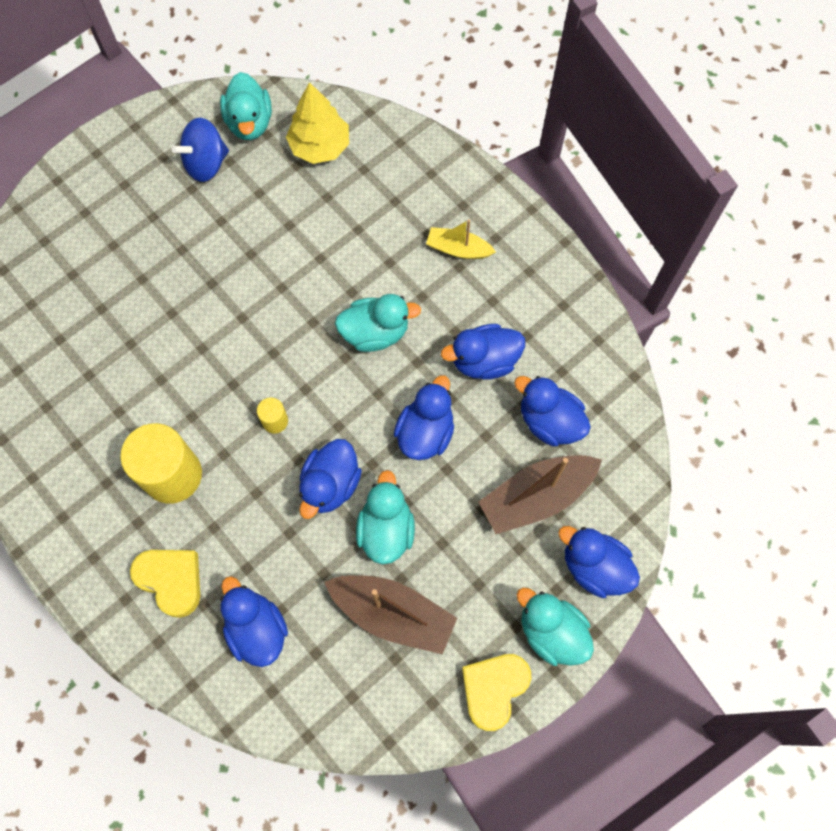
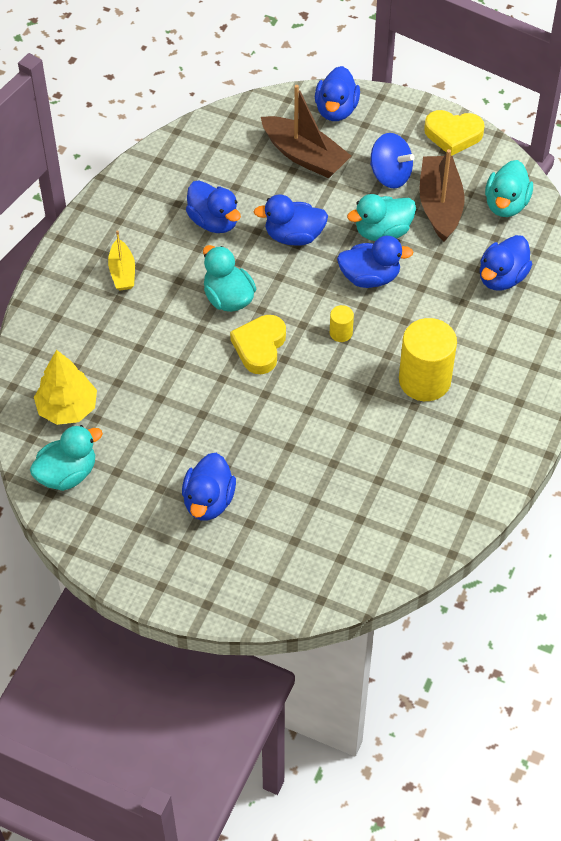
camera: 115 degrees left, 15 degrees down
yellow heart [130,550,200,618] -> yellow heart moved to [230,315,286,374]
blue spinning top [172,118,229,182] -> blue spinning top moved to [370,133,415,188]
blue duck [514,376,591,446] -> blue duck moved to [182,453,236,520]
turquoise duck [517,588,594,666] -> turquoise duck moved to [485,160,533,217]

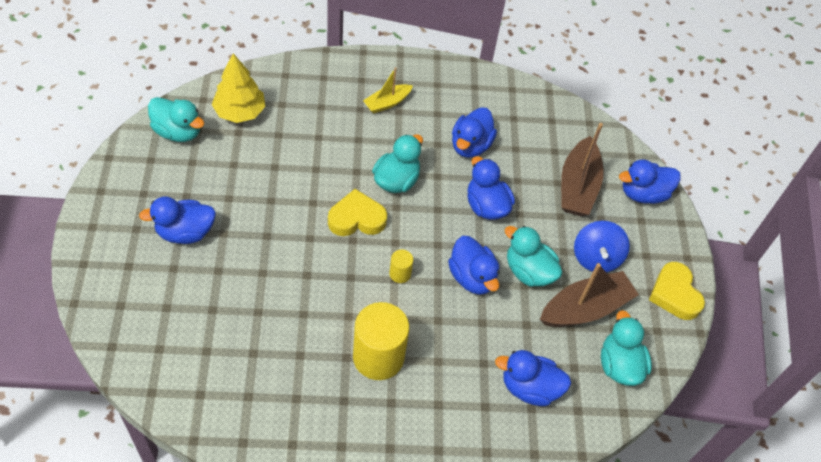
camera: 60 degrees right, 0 degrees up
turquoise duck [485,160,533,217] -> turquoise duck turned 90 degrees clockwise [601,310,652,386]

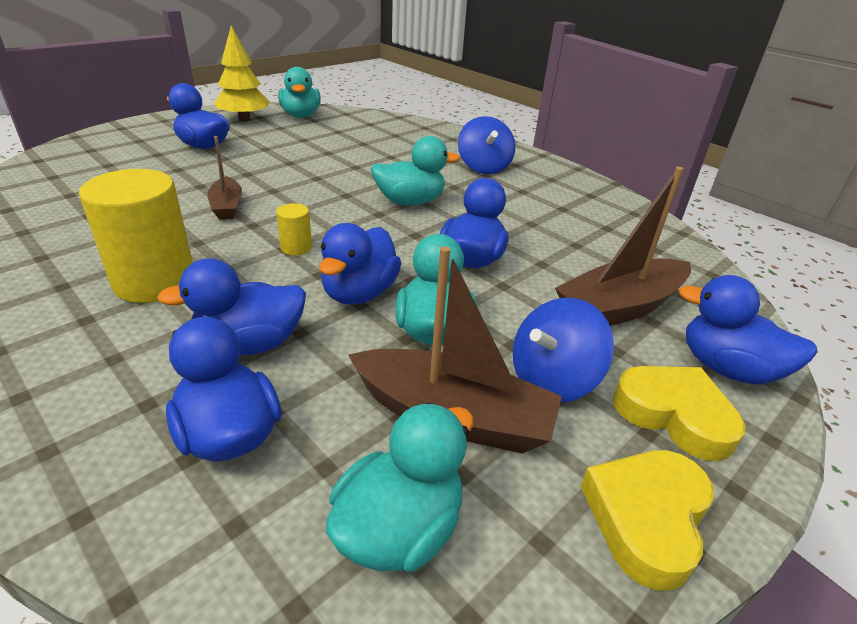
camera: 50 degrees right, 20 degrees down
yellow tree [212,53,265,123] -> yellow tree moved to [214,26,270,121]
yellow heart [328,189,387,236] -> yellow heart moved to [613,366,746,461]
yellow boat [363,67,413,114] -> blue spinning top [458,116,516,174]
blue duck [452,108,497,158] -> blue duck moved to [157,258,306,356]
none -> brown boat [208,136,242,220]

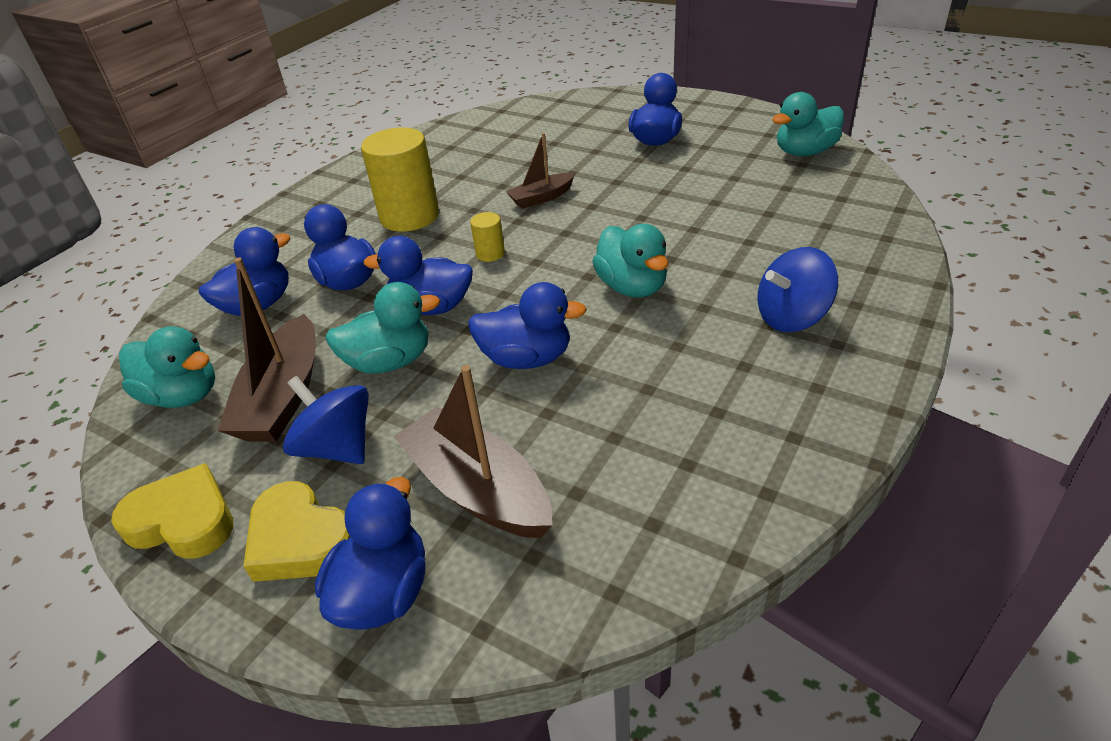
camera: 80 degrees right, 5 degrees up
yellow tree [214,26,270,121] -> none
yellow heart [613,366,746,461] -> yellow heart turned 105 degrees clockwise [243,481,350,582]

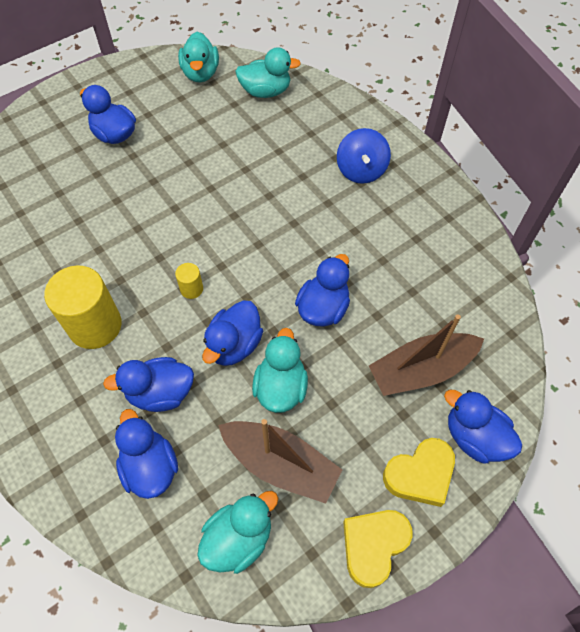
camera: 70 degrees left, 20 degrees up
blue spinning top [283,376,369,464] -> none
brown boat [506,133,575,209] -> none
turquoise duck [592,224,669,297] -> turquoise duck moved to [235,47,301,98]

